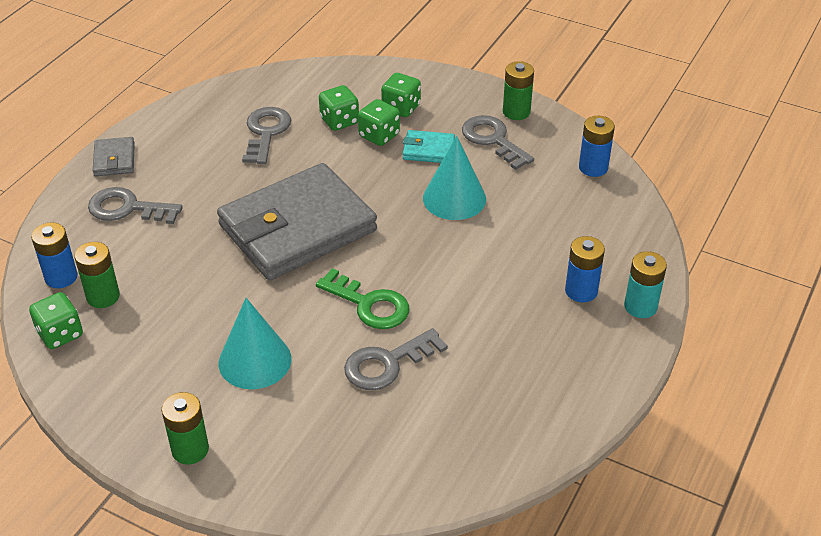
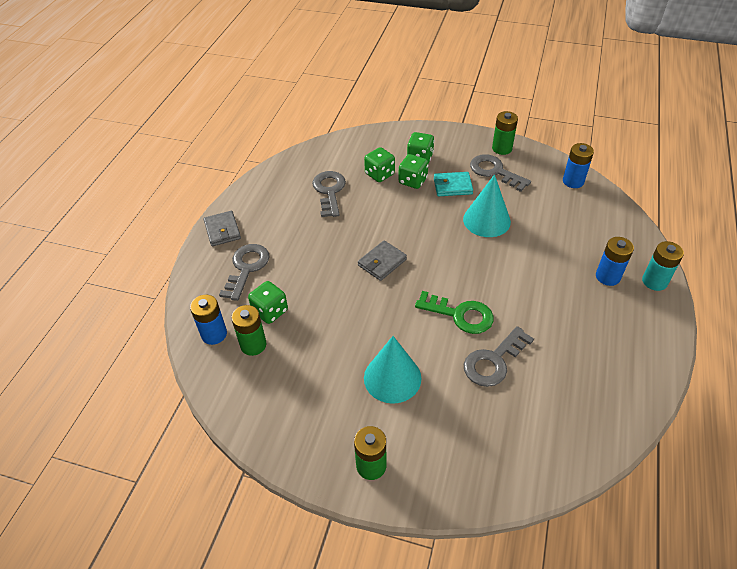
camera: 10 degrees left, 5 degrees up
green dice [29,292,83,349] -> green dice moved to [248,281,288,324]
grey key [88,187,183,224] -> grey key turned 105 degrees clockwise [219,244,270,301]
grey wallet [217,163,377,280] -> grey wallet [358,240,407,281], size x0.41

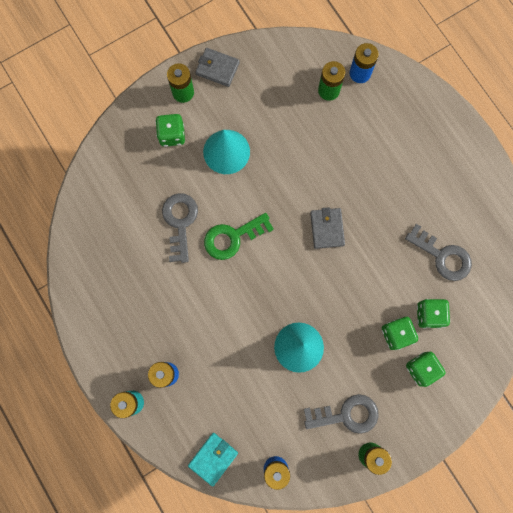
camera: 130 degrees right, 30 degrees up
grey wallet [204,211,241,246] -> grey wallet moved to [195,48,240,87]
grey key [219,244,270,301] -> none
green dice [248,281,288,324] -> green dice moved to [155,114,185,147]
turquoise wallet [434,172,473,196] -> turquoise wallet moved to [188,433,238,487]

